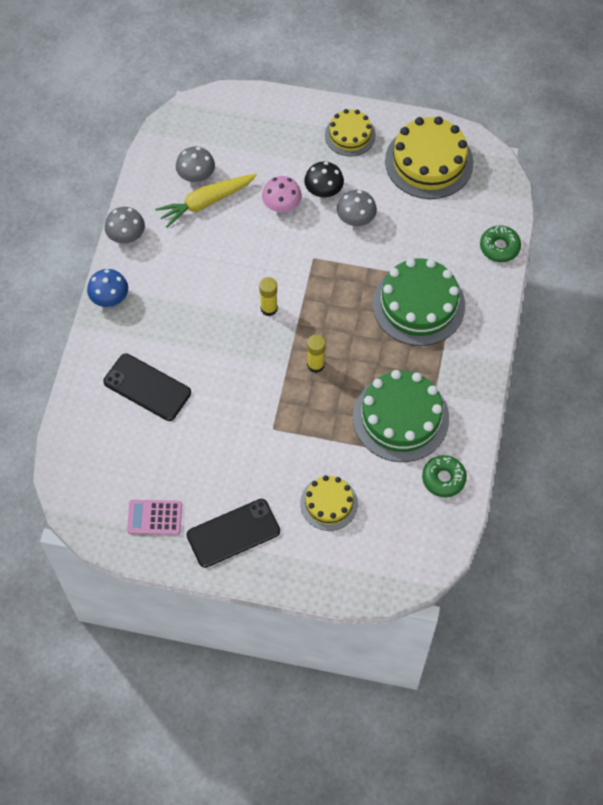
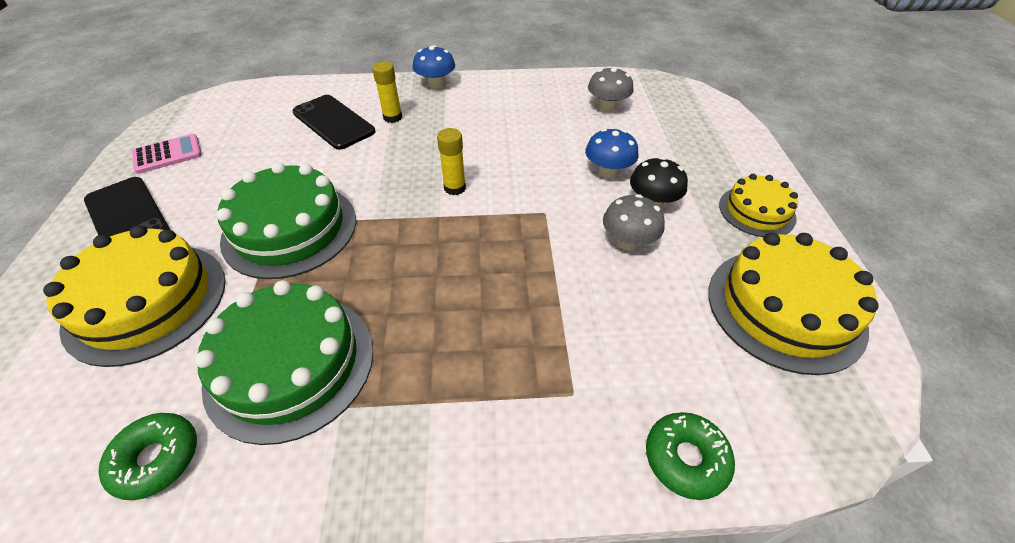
camera: 75 degrees right, 15 degrees down
black phone [103,353,191,421] -> black phone turned 60 degrees counterclockwise [293,95,375,150]
grey mushroom [105,207,145,244] -> none
pink calculator [127,500,182,535] -> pink calculator turned 75 degrees clockwise [132,134,202,174]
yellow carrot [155,174,257,228] -> none
pink mushroom [262,176,302,212] -> blue mushroom [585,128,639,178]
yellow cake [300,475,358,531] -> yellow cake [43,225,226,367], size x1.72
yellow glue stick [307,335,326,373] -> yellow glue stick moved to [372,62,402,123]
green cake [373,258,465,346] -> green cake moved to [217,162,356,279]

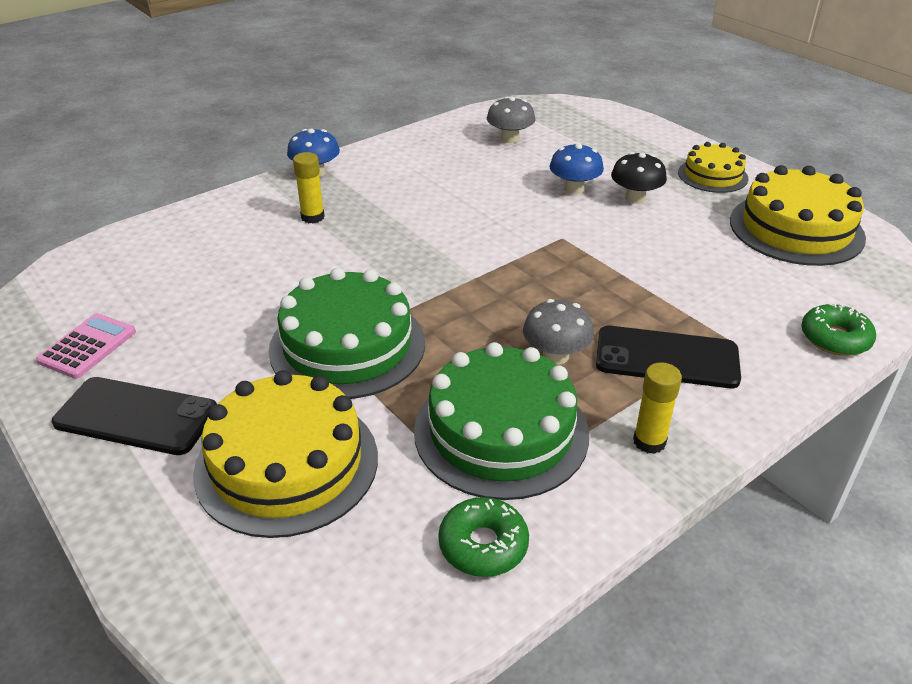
camera: 35 degrees left, 10 degrees down
black phone [293,95,375,150] -> black phone moved to [596,326,741,388]
yellow glue stick [437,128,466,195] -> yellow glue stick moved to [633,362,682,454]
grey mushroom [603,194,665,250] -> grey mushroom moved to [523,299,594,365]

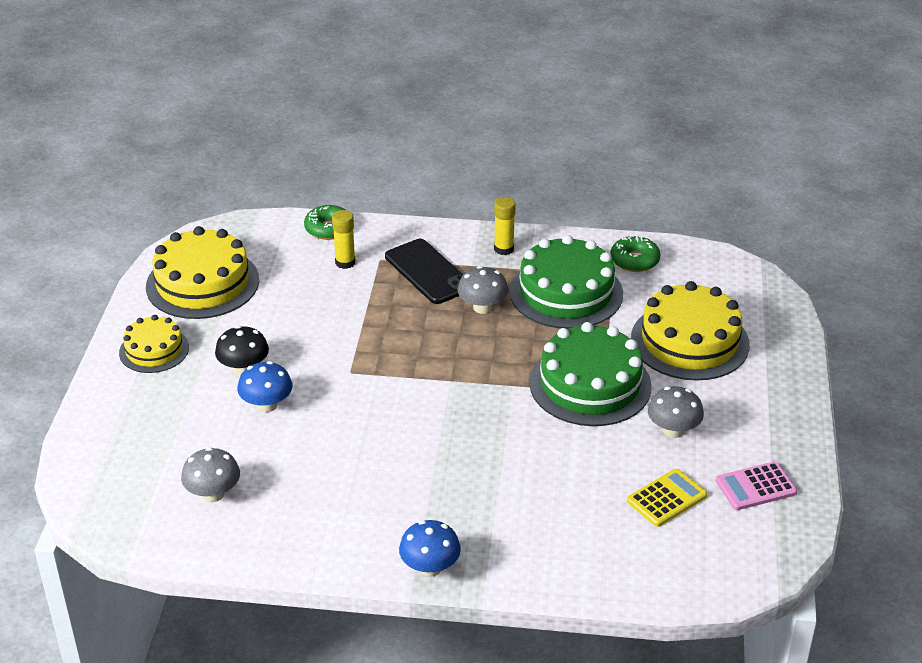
camera: 135 degrees left, 0 degrees up
black phone [52,377,217,455] -> none
yellow glue stick [293,152,325,224] -> yellow glue stick moved to [332,210,356,269]
none -> yellow calculator [627,469,707,527]
none -> grey mushroom [648,386,704,438]

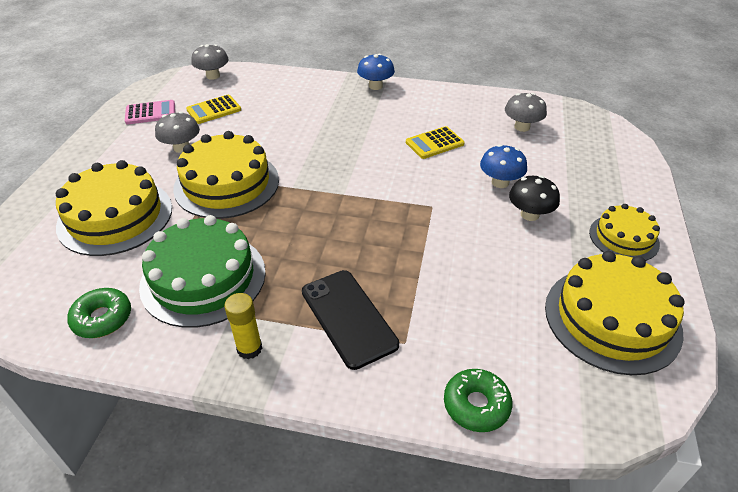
camera: 175 degrees left, 5 degrees up
yellow glue stick [332,210,356,269] -> none
grey mushroom [457,266,508,314] -> grey mushroom moved to [191,44,229,80]
green cake [529,322,652,426] -> yellow cake [173,131,279,219]
none -> yellow calculator [406,126,465,159]

